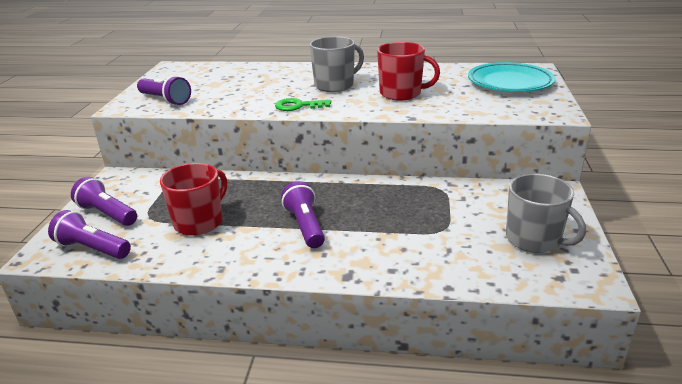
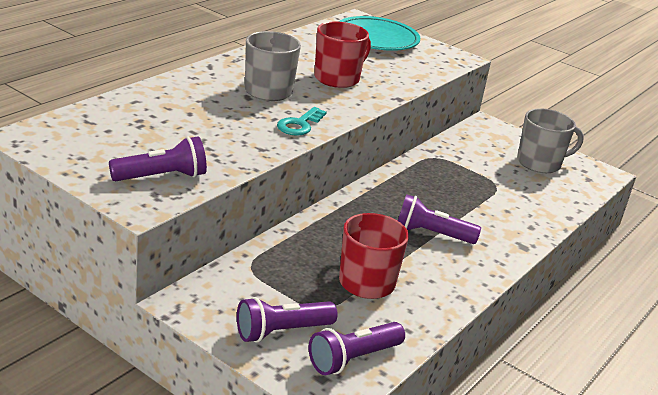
camera: 65 degrees left, 0 degrees up
green key [275,98,331,111] -> turquoise key [277,107,327,136]

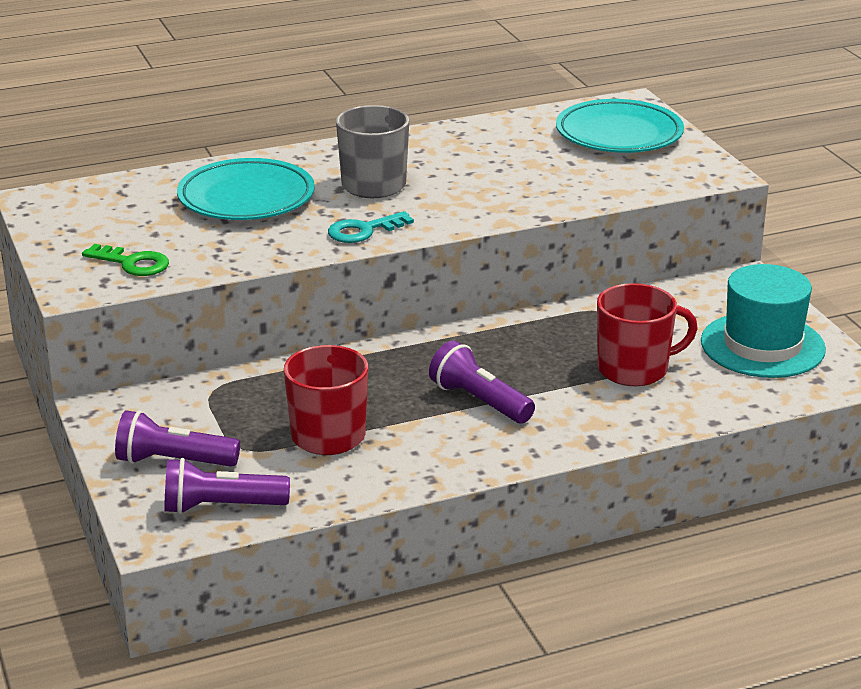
camera: 35 degrees right, 0 degrees up
purple flashlight [109,136,207,181] -> green key [82,244,169,276]
red mug [314,21,371,88] -> red mug moved to [597,283,698,386]
grey mug [517,108,584,173] -> turquoise hat [701,264,826,378]
none -> turquoise plate [177,158,315,220]

